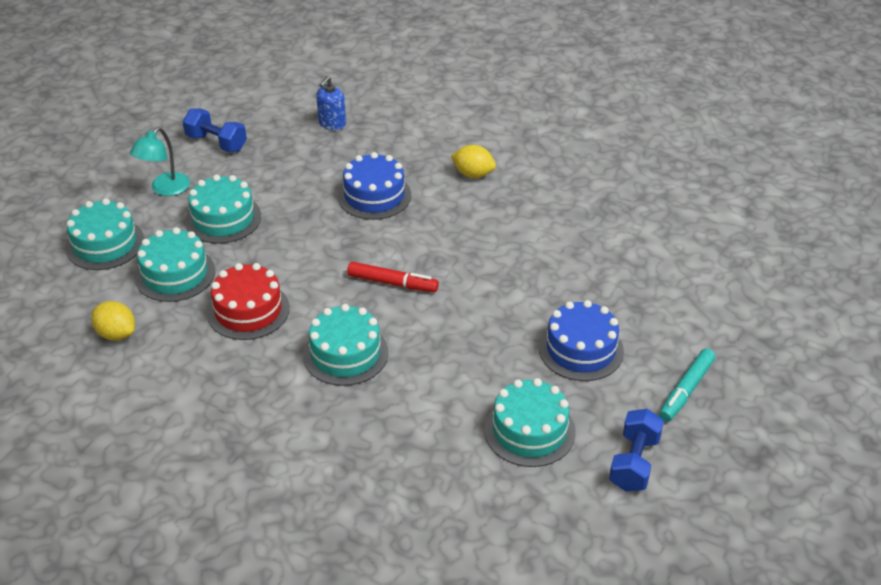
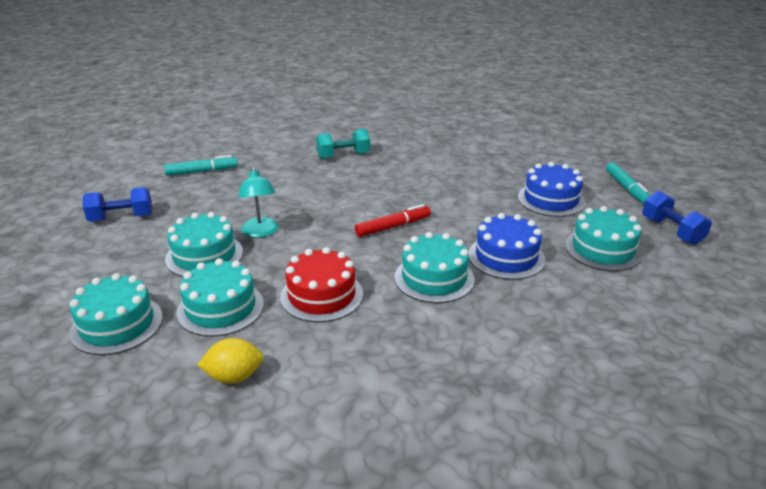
camera: 45 degrees left, 10 degrees down
turquoise lamp [130,127,190,196] -> turquoise lamp moved to [238,167,279,238]
blue soap dispenser [316,76,346,130] -> turquoise marker [164,155,238,176]
blue cake [338,152,411,220] -> blue cake moved to [469,213,545,280]
yellow lemon [451,145,496,178] -> turquoise dumbbell [316,129,370,159]

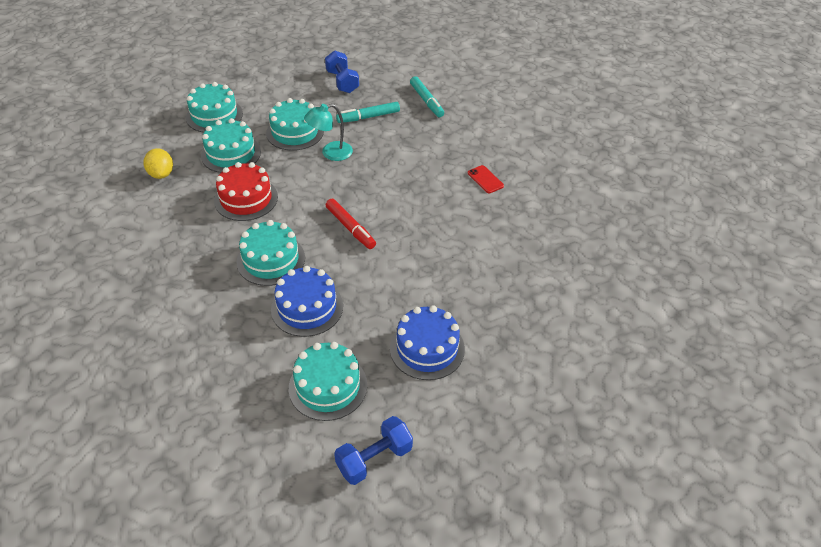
camera: 80 degrees right, 15 degrees up
turquoise dumbbell [316,129,370,159] -> red phone [468,165,504,193]
turquoise marker [606,162,651,204] -> turquoise marker moved to [336,102,400,123]

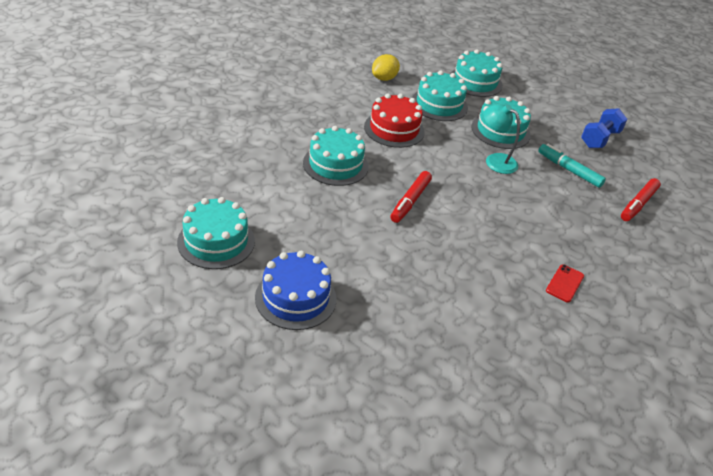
camera: 60 degrees right, 5 degrees down
blue cake [271,266,343,337] -> none
blue dumbbell [334,416,413,485] -> none
turquoise marker [410,76,444,117] -> red marker [621,178,661,221]

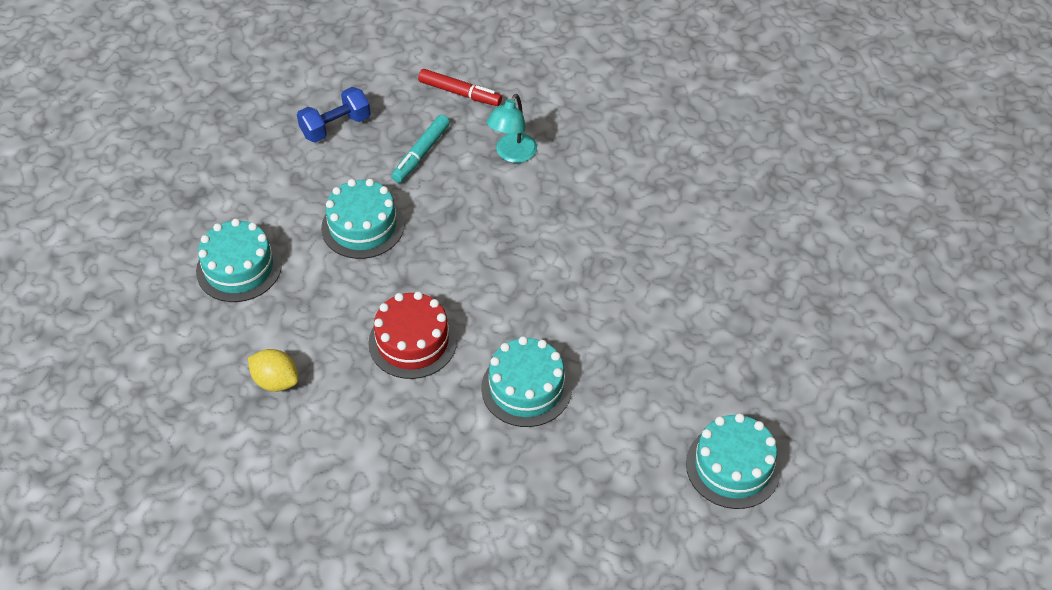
camera: 100 degrees left, 10 degrees up
blue cake [255,251,336,330] -> none
red marker [390,171,432,223] -> none
turquoise cake [412,70,468,121] -> none
turquoise lamp [484,104,520,174] -> turquoise lamp moved to [487,94,537,163]
red phone [546,264,584,303] -> none
blue dumbbell [581,108,627,148] -> blue dumbbell turned 60 degrees counterclockwise [297,87,371,143]

